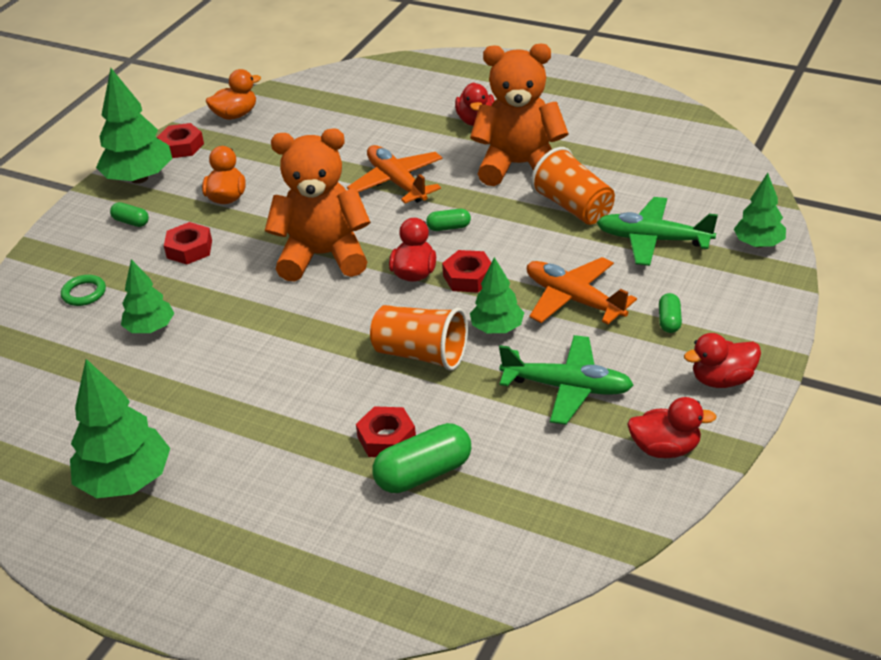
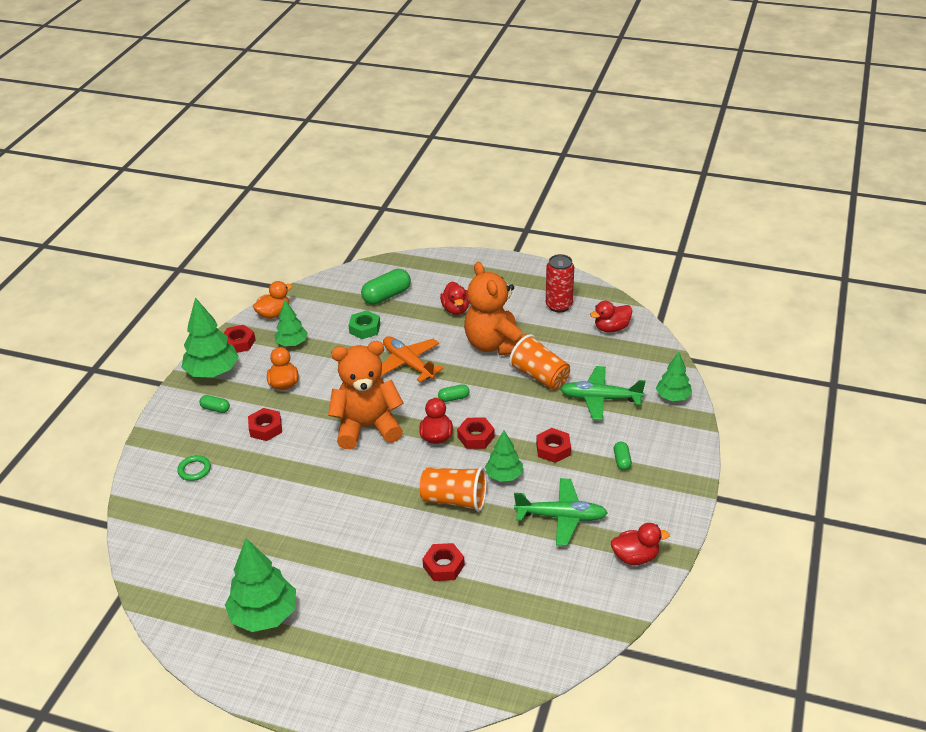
camera: 10 degrees left, 0 degrees up
green tree [121,259,174,333] -> green tree moved to [274,300,308,346]
green capsule [373,423,471,493] -> green capsule moved to [361,269,411,305]
orange teddy bear [470,44,568,186] -> orange teddy bear turned 105 degrees counterclockwise [464,262,527,355]
orange plane [527,257,637,324] -> red nut [536,428,571,463]
red duck [684,333,761,388] -> red duck moved to [590,301,632,332]
none -> green nut [348,310,380,339]
none -> red can [546,254,574,312]

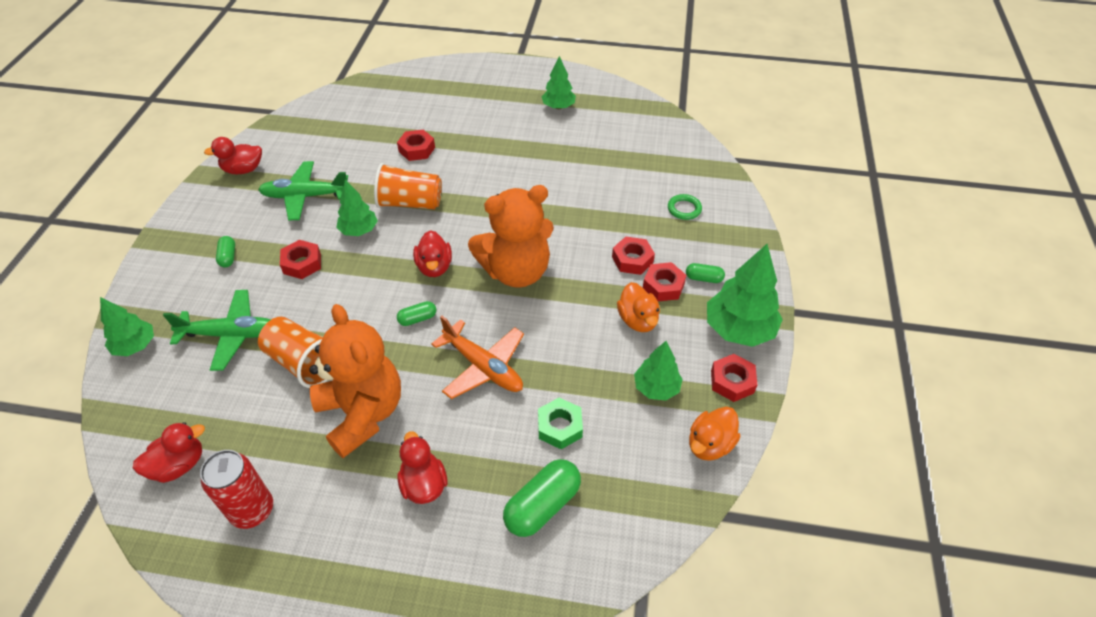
camera: 170 degrees right, 10 degrees up
green tree [225,538,296,632] -> green tree [542,56,576,109], size x0.61
red nut [457,418,495,449] -> red nut moved to [643,262,686,301]

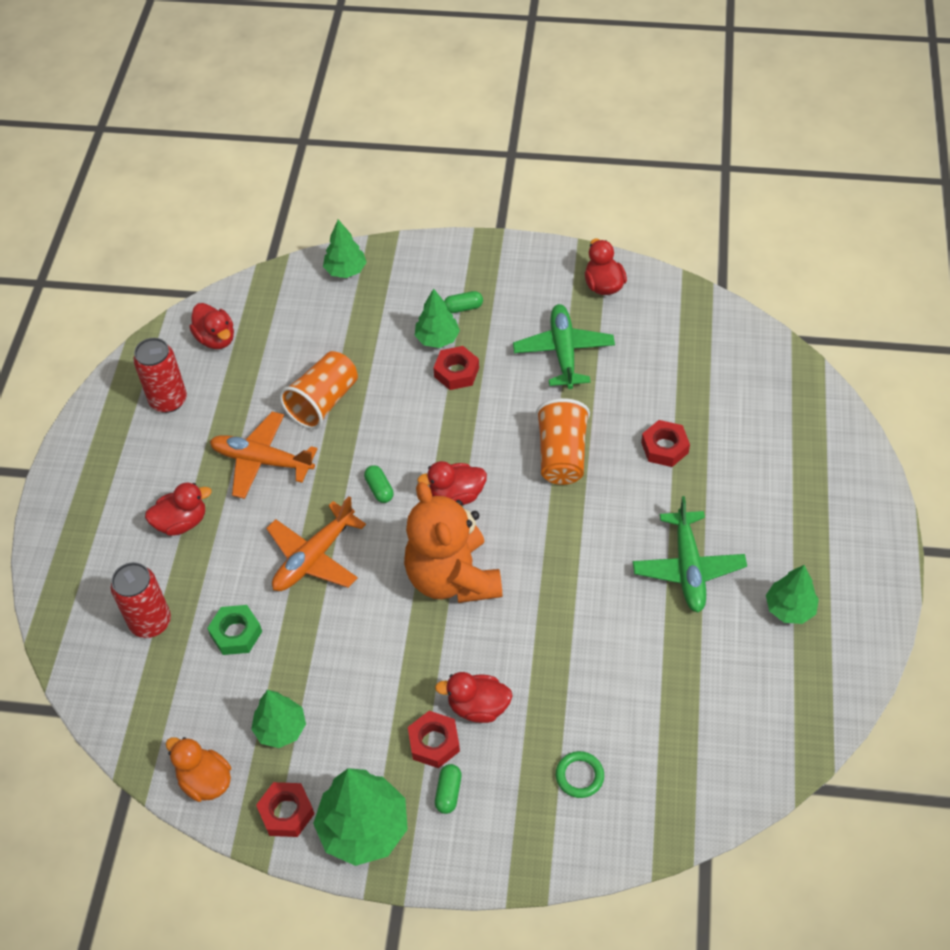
camera: 90 degrees right, 5 degrees up
green plane [163,290,271,371] -> green plane moved to [633,496,747,612]
orange teddy bear [309,304,401,458] -> orange plane [210,412,317,499]
green tree [336,180,378,236] -> green tree moved to [415,289,460,348]
green capsule [503,459,581,537] -> red can [111,562,171,638]
red nut [612,237,655,275] -> red duck [435,672,513,723]
orange duck [617,282,660,332] -> none

